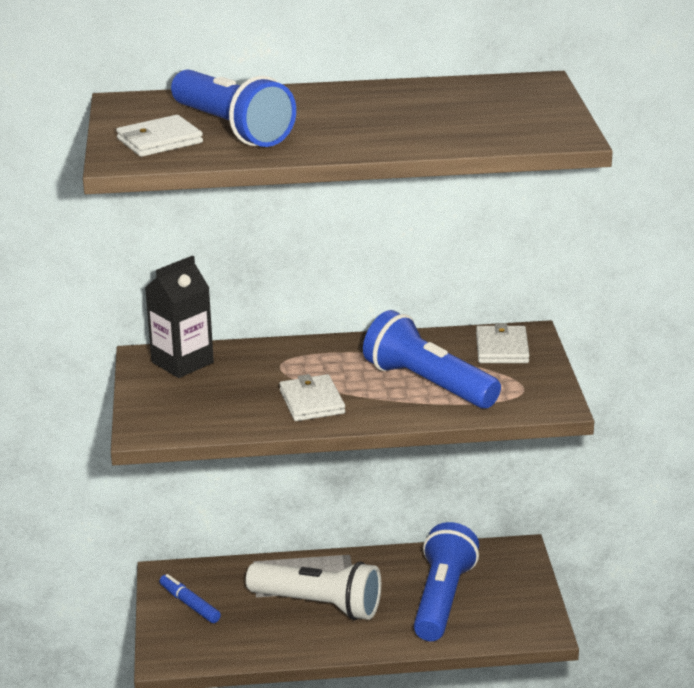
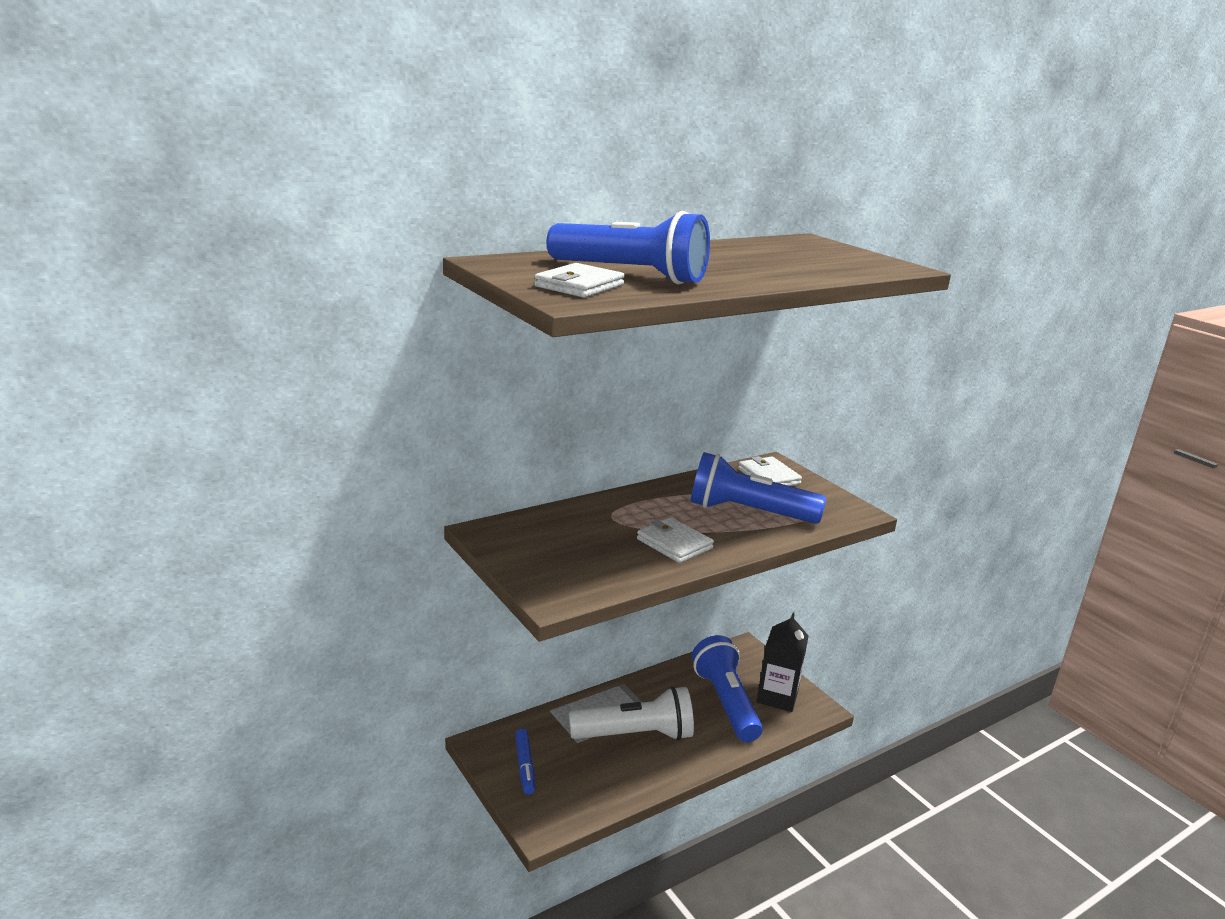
camera: 30 degrees left, 5 degrees down
black carton [145,255,214,378] -> black carton moved to [757,613,808,712]
blue marker [160,574,221,623] -> blue marker turned 120 degrees counterclockwise [515,728,535,795]

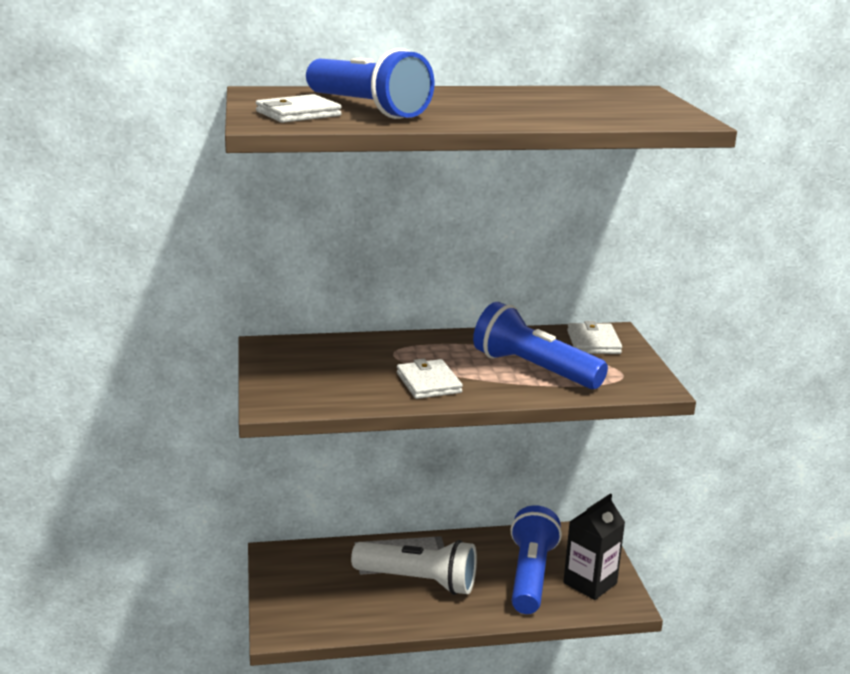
camera: 25 degrees right, 0 degrees up
blue marker [515,728,535,795] -> none

